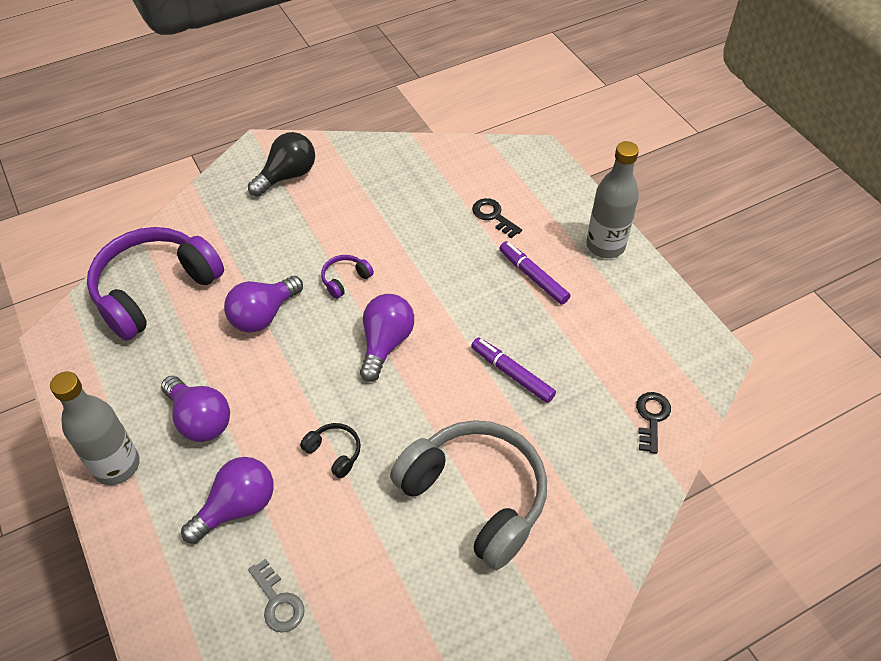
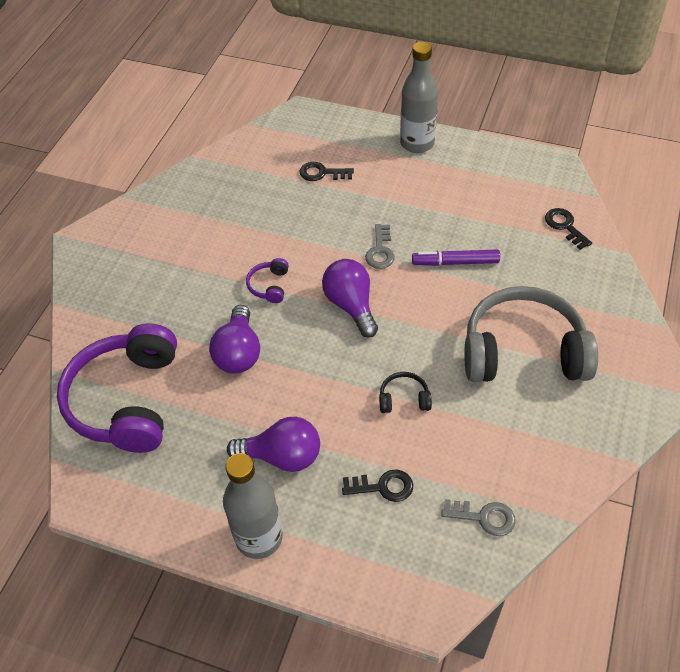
camera: 40 degrees left, 0 degrees up
purple light bulb [181,457,274,544] -> black key [342,469,413,502]
black light bulb [248,132,315,197] -> none
purple marker [499,241,570,305] -> none
none -> grey key [365,224,395,269]

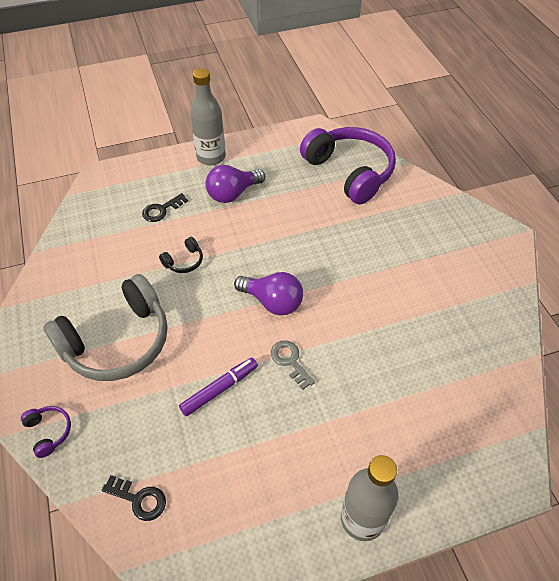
camera: 140 degrees right, 0 degrees up
purple light bulb [209,305,260,374] -> none
purple headphones [246,258,289,303] -> purple headphones moved to [21,406,71,458]
black key [299,162,354,181] -> none
grey key [441,499,516,536] -> none

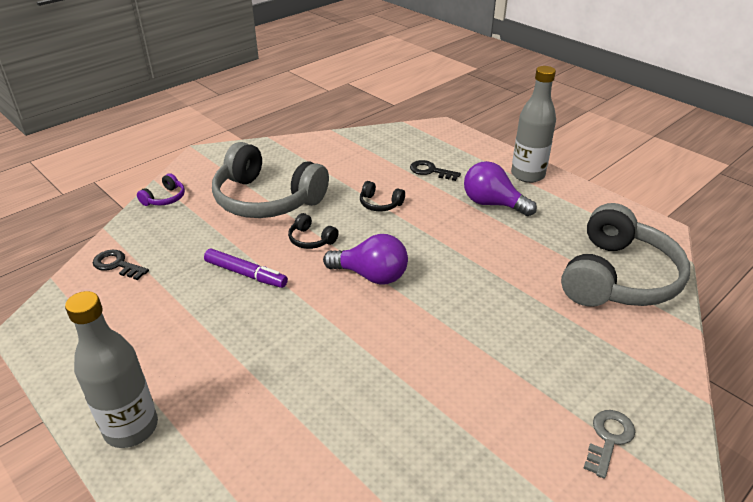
camera: 65 degrees right, 15 degrees down
black key [102,475,166,521] -> black key turned 120 degrees clockwise [93,250,149,280]
purple light bulb [234,272,303,315] -> purple light bulb turned 75 degrees counterclockwise [323,234,408,285]
grey key [271,340,315,390] -> grey key moved to [584,410,635,479]
purple headphones [300,127,396,204] -> grey headphones [561,203,690,307]
none -> black headphones [288,213,339,249]

